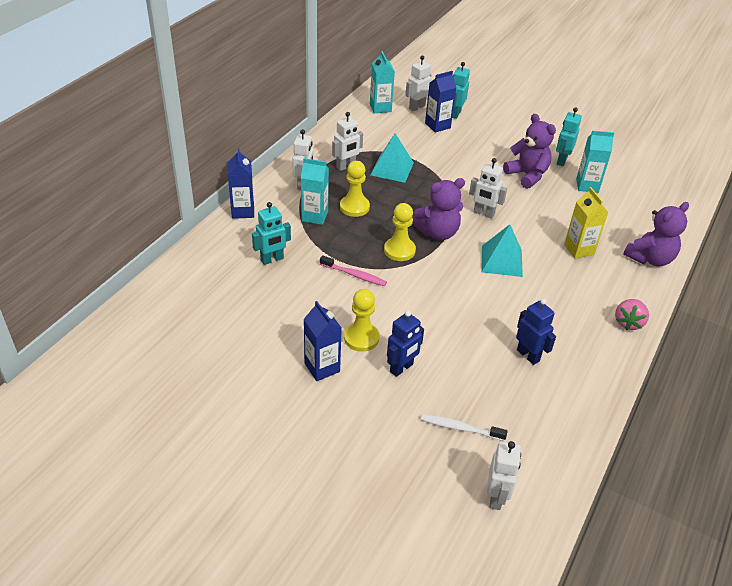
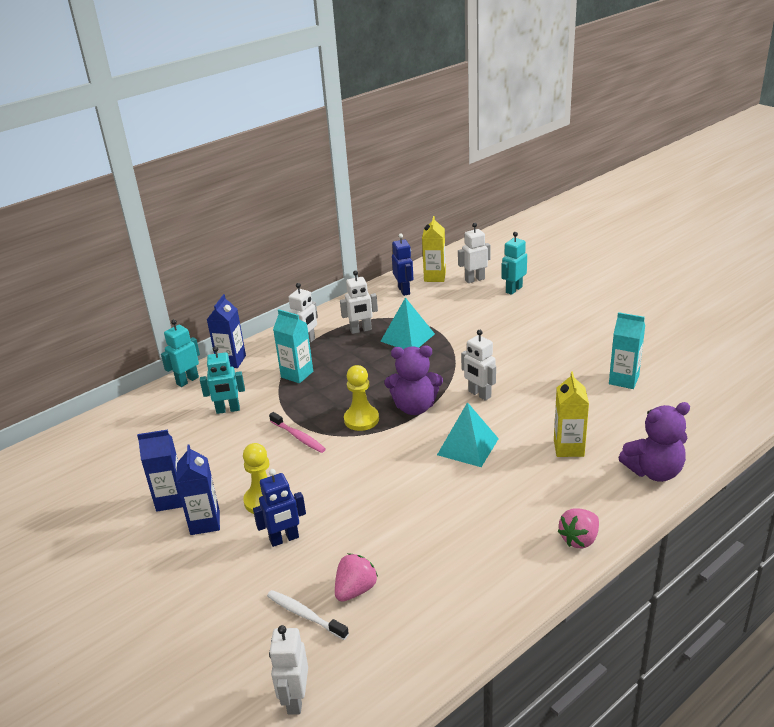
camera: 25 degrees right, 10 degrees down
yellow pawn [340,161,370,217] -> none
turquoise carton [370,51,395,113] -> yellow carton [422,216,446,282]
blue carton [425,71,457,133] -> blue carton moved to [137,430,183,511]
white robot [487,441,521,510] -> white robot turned 150 degrees clockwise [269,625,308,715]
purple teddy bear [503,114,556,189] -> none
blue robot [516,299,556,365] -> blue robot moved to [392,234,413,296]
turquoise robot [556,107,582,166] -> turquoise robot moved to [161,319,200,387]
none -> pink strawberry [335,554,378,602]

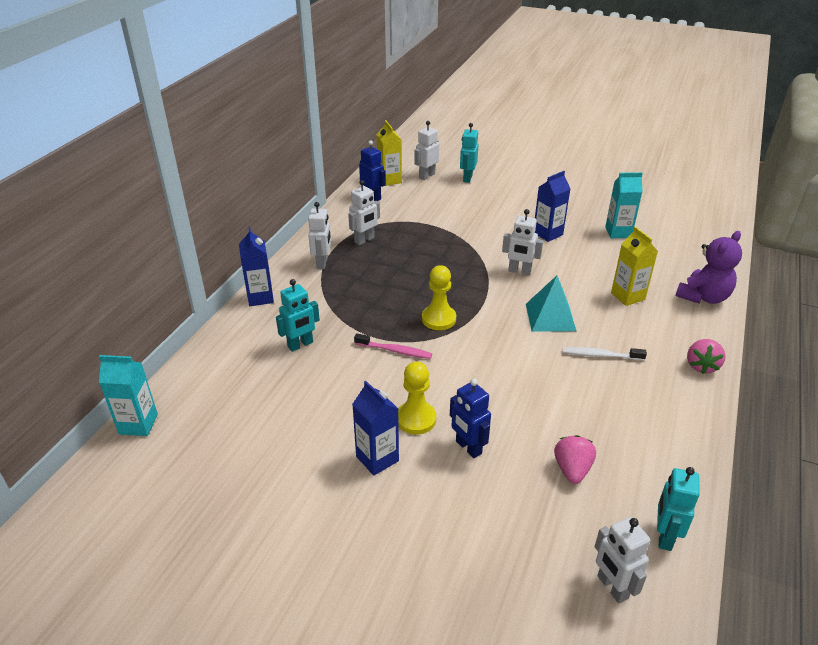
camera: 30 degrees left, 5 degrees up
blue carton [137,430,183,511] -> blue carton moved to [535,171,570,242]
turquoise robot [161,319,200,387] -> turquoise robot moved to [657,467,700,551]
blue robot [253,469,306,547] -> blue robot turned 105 degrees clockwise [450,379,491,458]
white toothbrush [267,590,349,640] -> white toothbrush moved to [563,347,647,361]
turquoise carton [273,309,313,383] -> turquoise carton moved to [99,355,158,436]
turquoise pyramid [380,297,435,349] -> none
purple teddy bear [385,346,443,415] -> none

